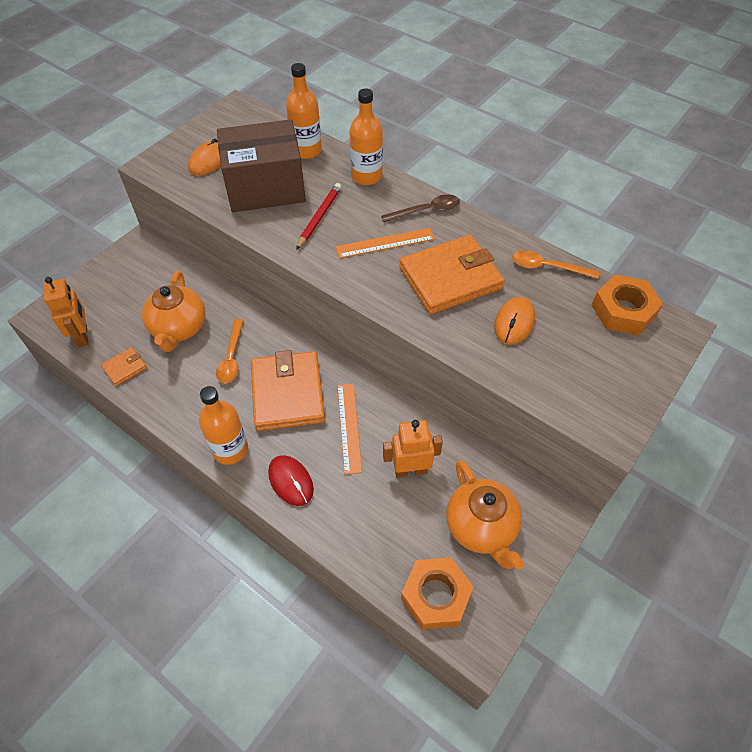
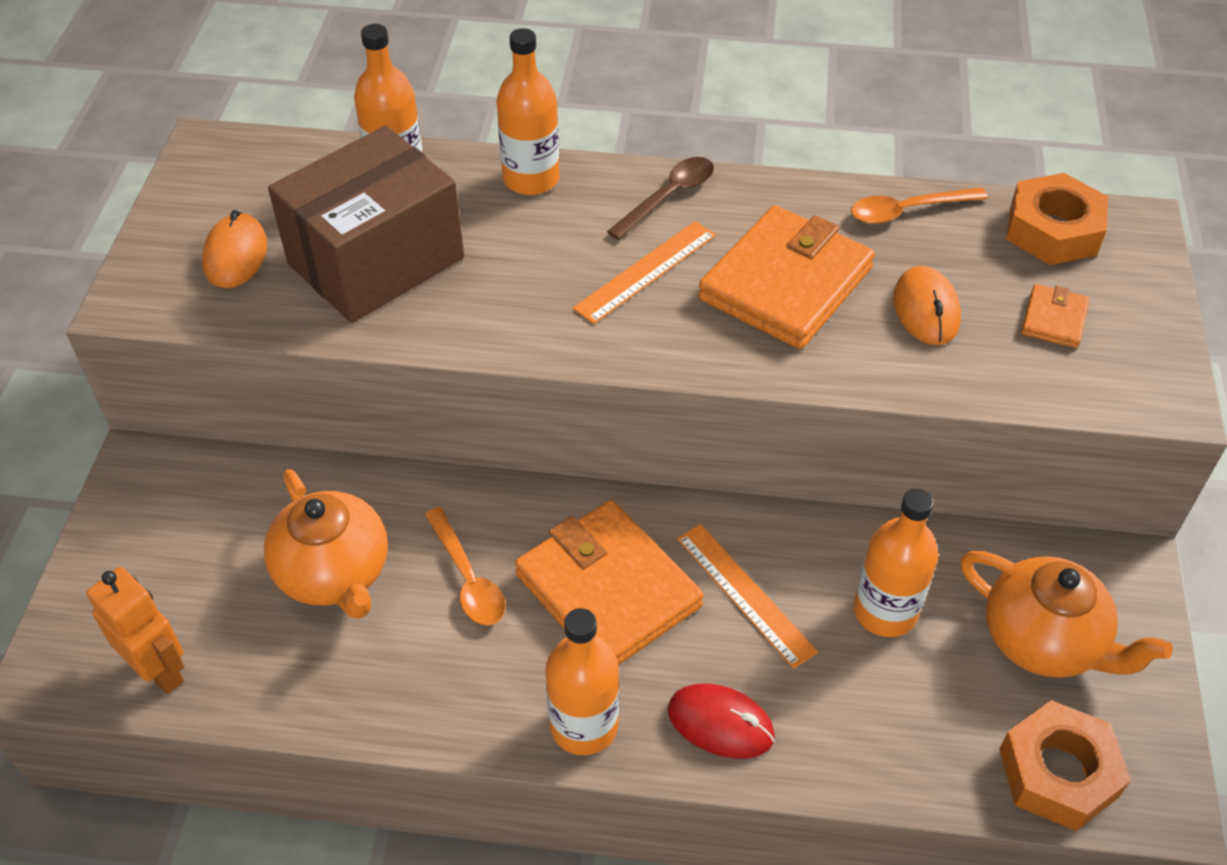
camera: 30 degrees left, 5 degrees down
orange wallet [101,347,147,386] -> orange wallet moved to [1022,284,1089,348]
red pencil [296,183,342,250] -> none
orange robot [383,420,443,478] -> orange bottle [854,489,938,637]

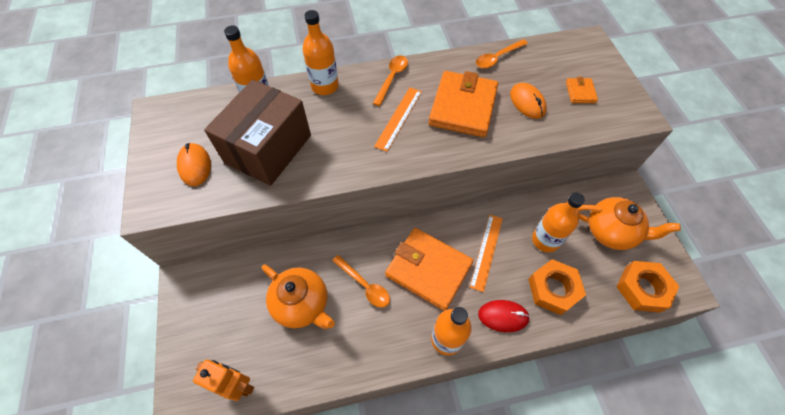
camera: 20 degrees left, 10 degrees up
brown spoon [607,157,714,240] -> orange spoon [373,55,408,106]
orange ruler [677,524,818,669] -> orange ruler turned 75 degrees clockwise [470,215,503,292]
orange nut [1006,173,1108,265] -> orange nut moved to [528,259,586,315]

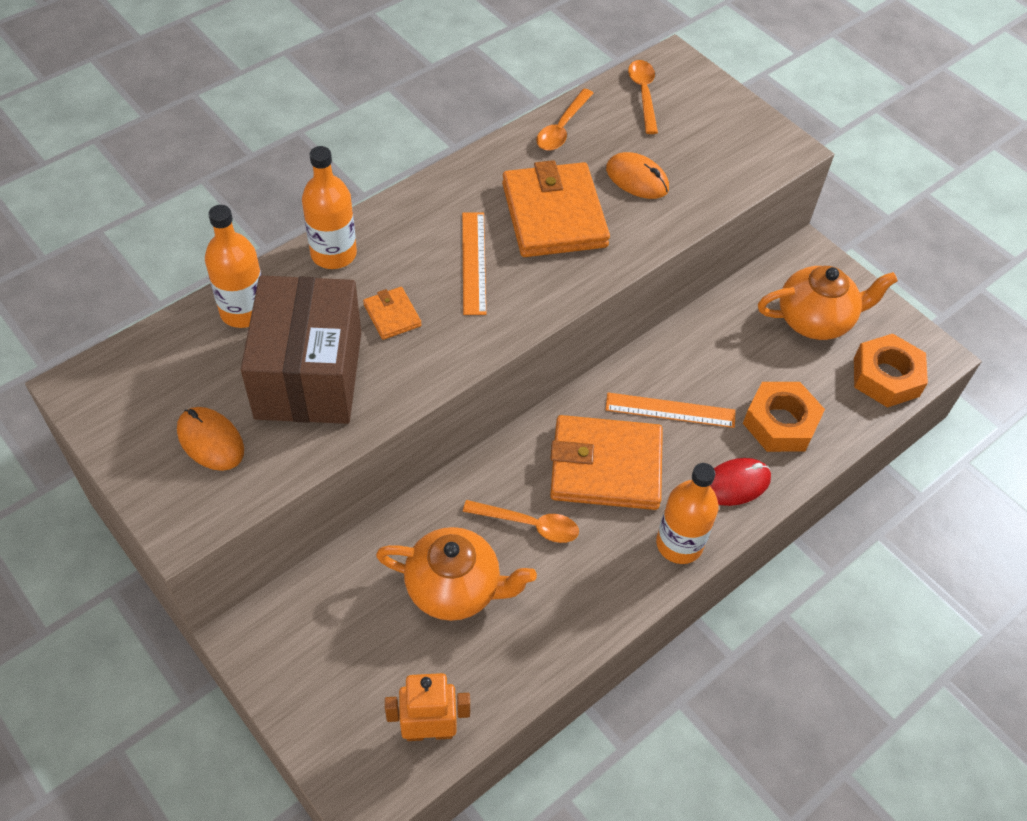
camera: 30 degrees left, 5 degrees down
orange spoon [373,55,408,106] -> orange spoon moved to [628,60,658,134]
orange ruler [470,215,503,292] -> orange ruler turned 75 degrees counterclockwise [605,393,736,428]
orange bottle [532,193,585,253] -> none
orange wallet [566,77,598,103] -> orange wallet moved to [363,287,421,340]

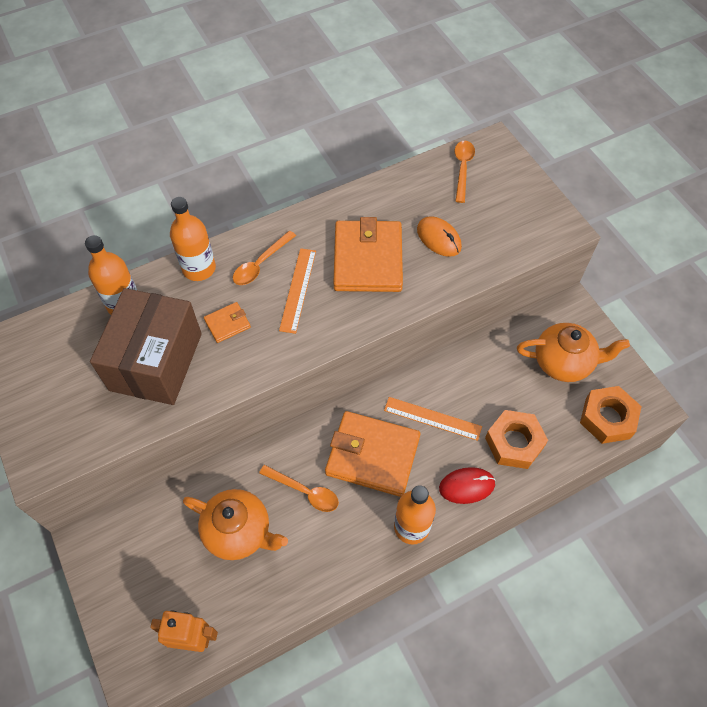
camera: 15 degrees right, 5 degrees up
orange mouse [177,407,244,471] -> none
orange wallet [363,287,421,340] -> orange wallet turned 75 degrees clockwise [204,302,251,343]
orange spoon [536,89,593,151] -> orange spoon moved to [233,231,296,285]

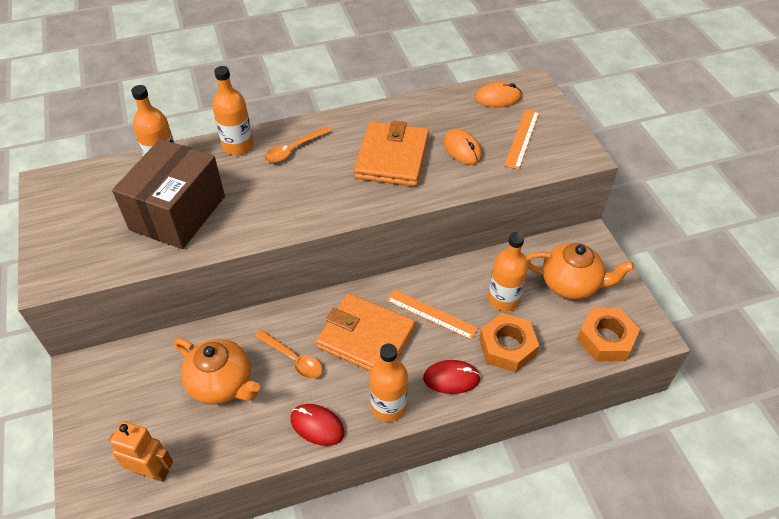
camera: 10 degrees right, 10 degrees down
orange wallet [204,302,251,343] -> none
orange ruler [279,248,316,334] -> orange ruler moved to [504,109,539,170]
orange spoon [455,141,475,203] -> orange mouse [475,82,522,107]
none -> red mouse [291,404,345,446]
none -> orange bottle [488,232,528,311]

